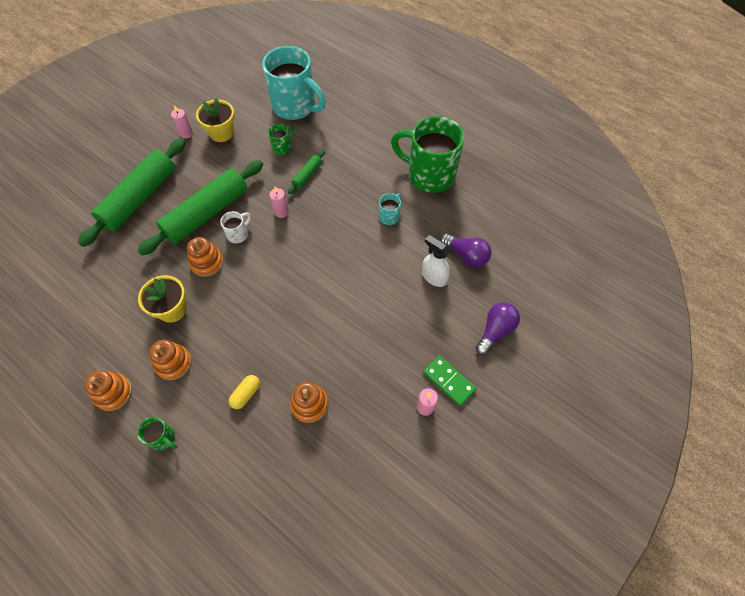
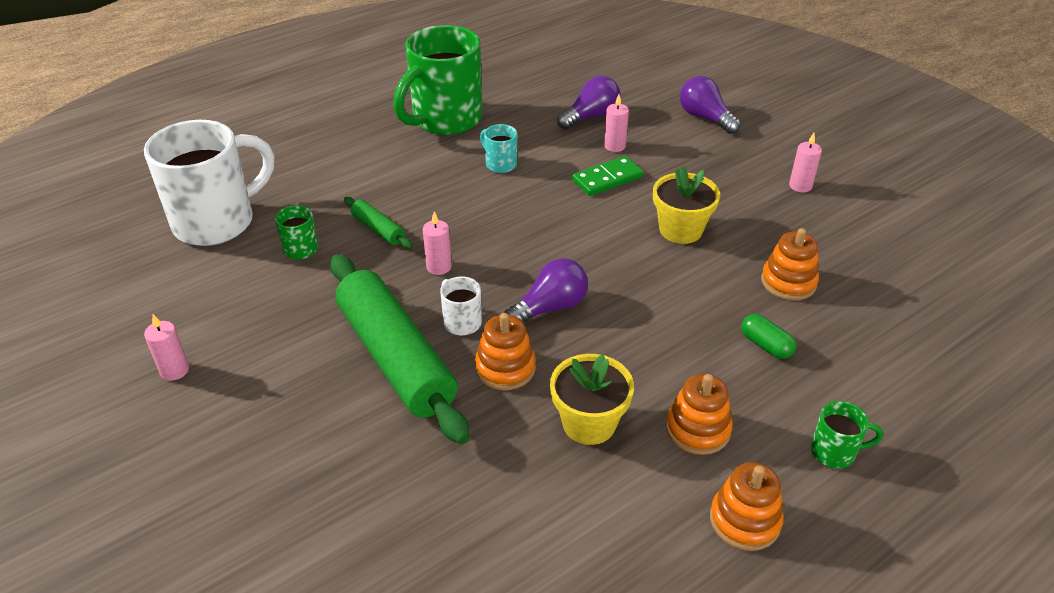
camera: 75 degrees left, 20 degrees down
green rolling pin [78,138,186,247] -> none
green mug [137,417,178,450] -> green mug turned 45 degrees clockwise [811,401,883,469]
yellow flower pot [196,98,235,142] -> yellow flower pot moved to [653,166,720,244]
yellow capsule [229,375,260,409] -> green capsule [741,314,796,359]
turquoise mug [262,46,326,120] -> white mug [144,120,275,246]
white spray bottle [422,235,450,287] -> pink candle [604,95,629,152]
green domino [423,356,477,406] -> green domino moved to [572,156,643,196]
none -> purple light bulb [504,258,588,323]

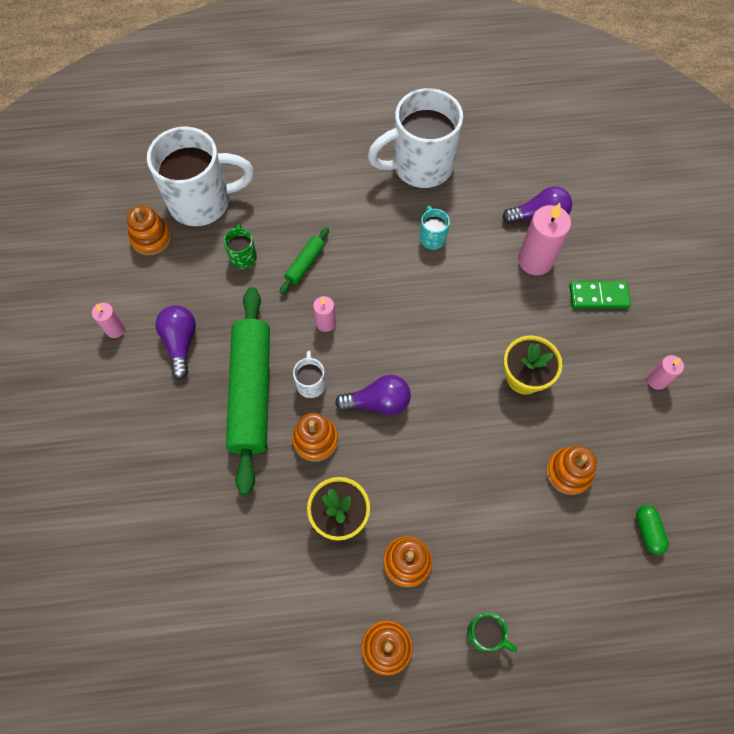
camera: 30 degrees right, 25 degrees up
green rolling pin [344,197,413,249] -> green rolling pin turned 45 degrees clockwise [279,227,329,294]
green mug [393,25,482,135] -> white mug [368,88,463,188]
green domino [572,156,643,196] -> green domino moved to [569,281,631,309]
pink candle [604,95,629,152] -> pink candle [518,203,571,275], size x1.84
purple light bulb [680,76,741,134] -> purple light bulb moved to [155,305,196,379]
green capsule [741,314,796,359] -> green capsule moved to [636,505,669,555]
none -> orange stacking toy [127,206,171,256]

